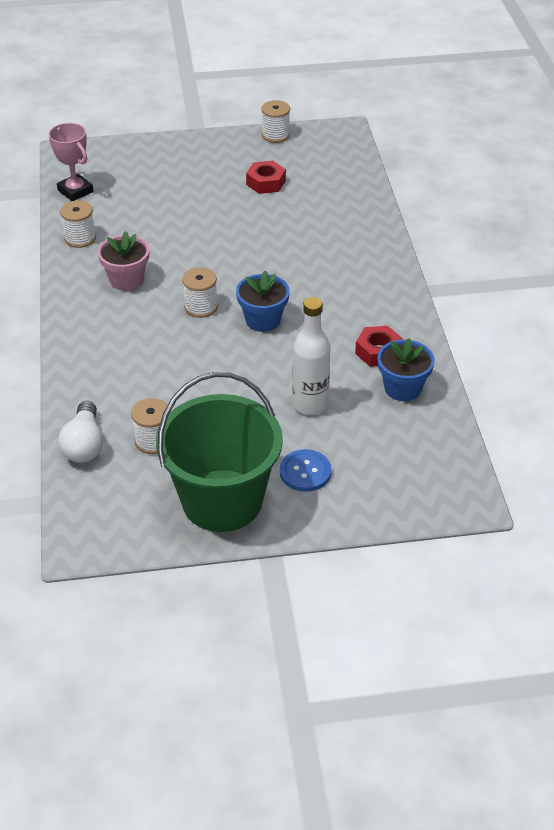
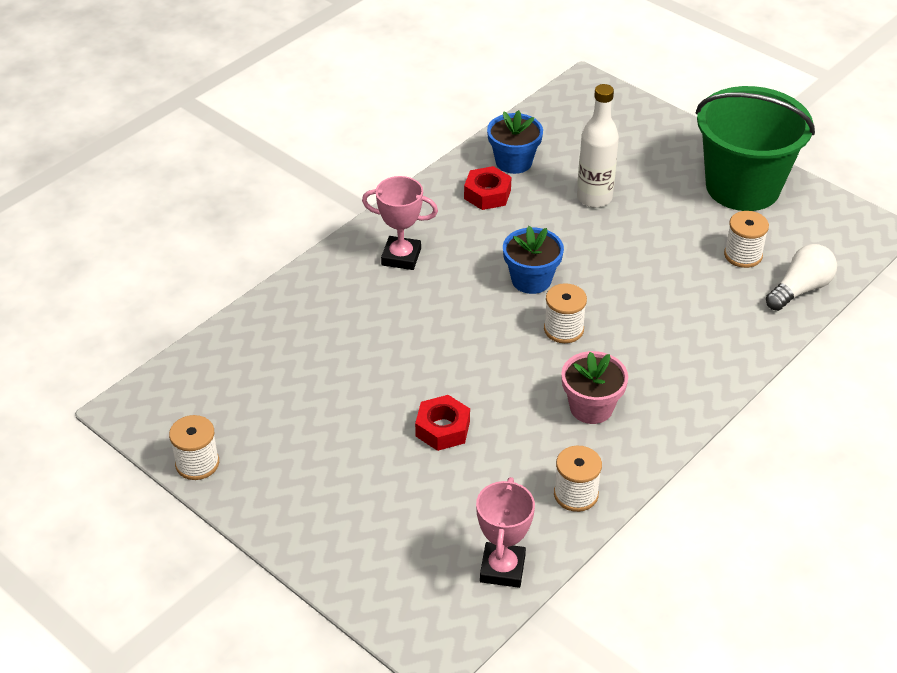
camera: 130 degrees left, 0 degrees up
red nut [246,161,286,194] -> red nut moved to [415,395,470,451]
blue button [280,449,331,492] -> none
none -> pink trophy [362,176,438,270]

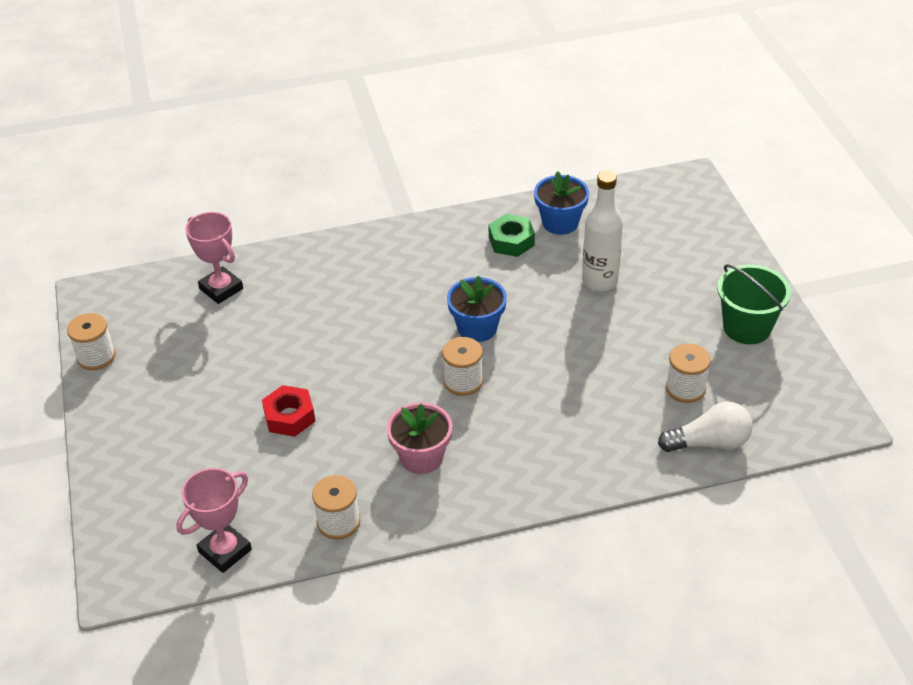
camera: 35 degrees right, 0 degrees up
pink trophy [362,176,438,270] -> pink trophy moved to [185,212,243,304]
red nut [464,166,512,210] -> green nut [489,214,535,257]
green bucket [696,86,815,211] -> green bucket [717,264,791,344], size x0.61

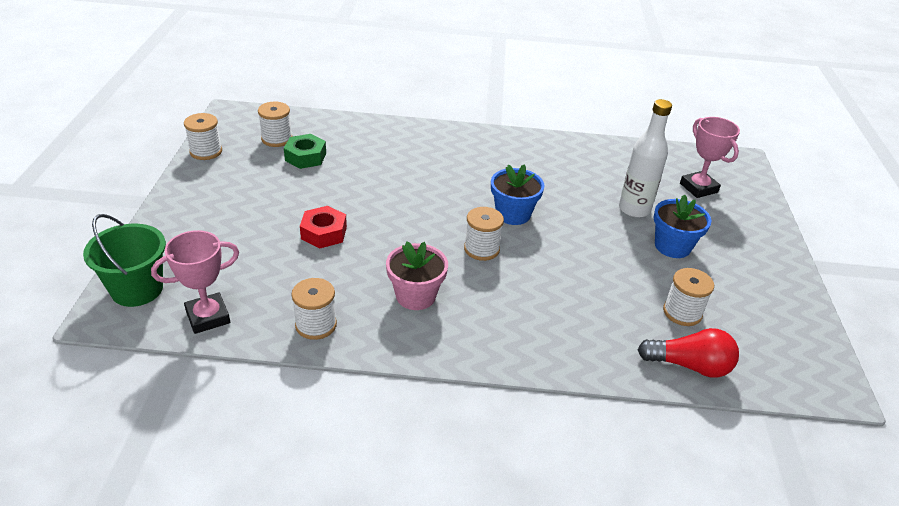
camera: 15 degrees right, 5 degrees down
pink trophy [185,212,243,304] -> pink trophy moved to [680,117,740,198]
green nut [489,214,535,257] -> green nut moved to [284,134,326,169]
blue flower pot [534,171,589,235] -> blue flower pot moved to [653,194,712,258]
white light bulb [658,402,753,452] -> red light bulb [638,328,739,378]
green bucket [717,264,791,344] -> green bucket moved to [83,214,166,307]
none -> white spool [258,102,292,147]

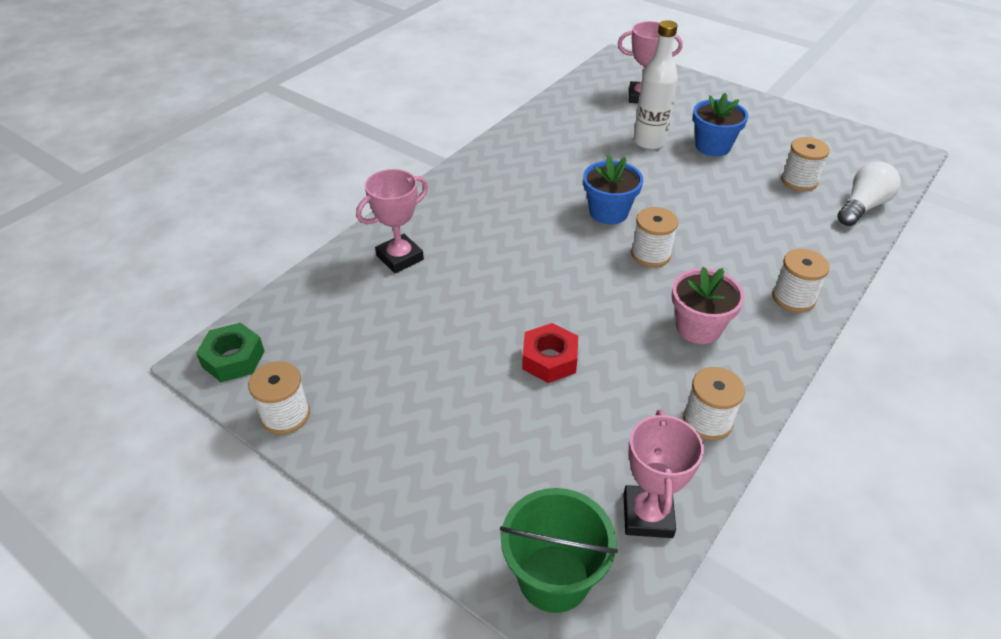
camera: 55 degrees left, 5 degrees up
white spool [258,102,292,147] -> white spool moved to [772,249,830,313]
green nut [284,134,326,169] -> green nut moved to [196,323,264,382]
red light bulb [638,328,739,378] -> white light bulb [837,162,901,226]
none -> pink trophy [356,169,428,273]

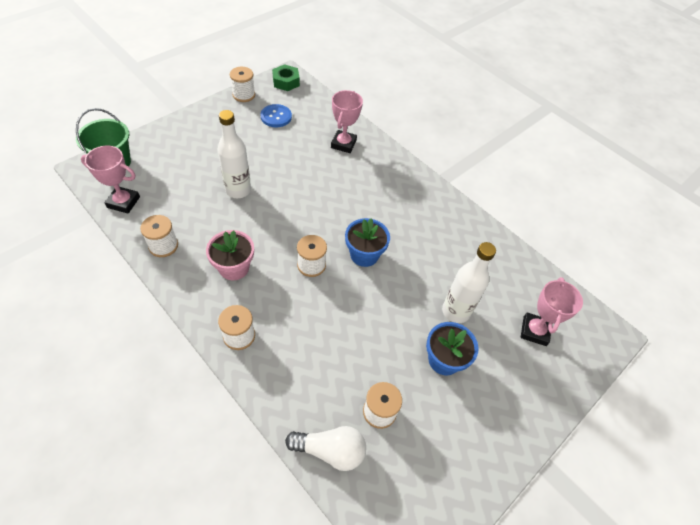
camera: 95 degrees right, 10 degrees up
pink trophy [356,169,428,273] -> pink trophy turned 45 degrees clockwise [331,90,363,153]
red nut [522,323,578,383] -> white bottle [218,110,251,198]
white light bulb [837,162,901,226] -> white light bulb turned 45 degrees counterclockwise [285,426,366,471]
none -> blue button [260,104,292,127]

